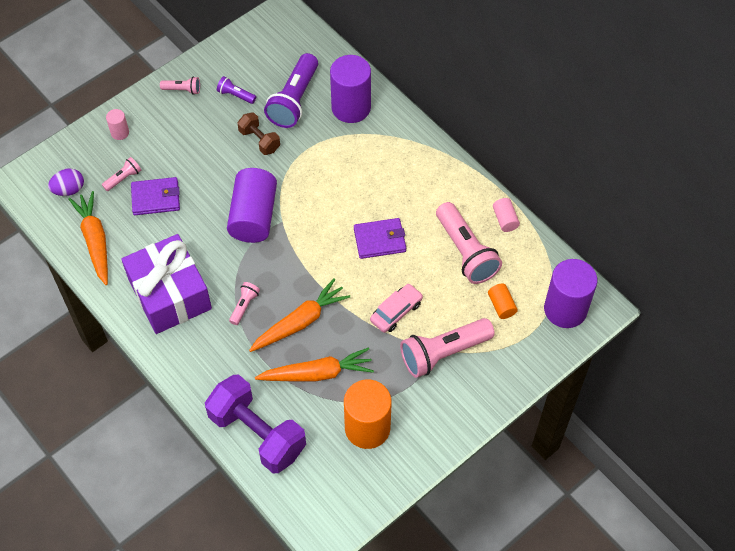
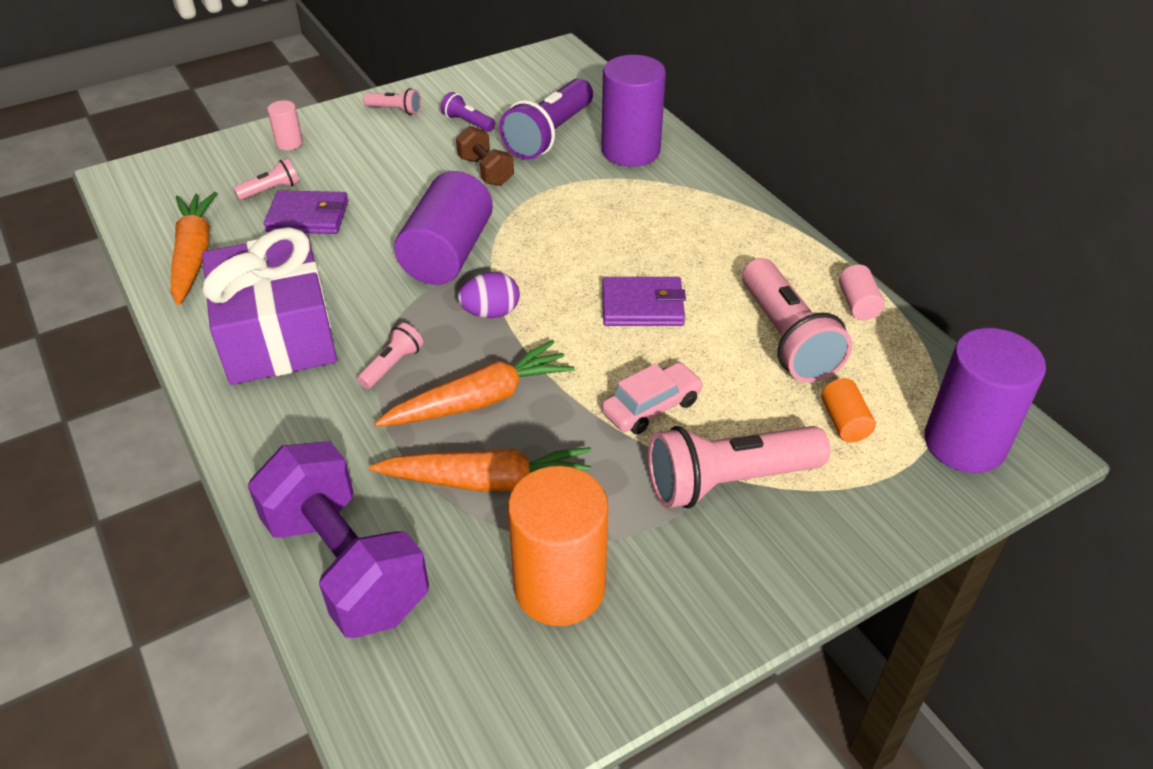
camera: 10 degrees right, 15 degrees down
purple egg [48,168,84,196] -> purple egg moved to [458,272,520,318]

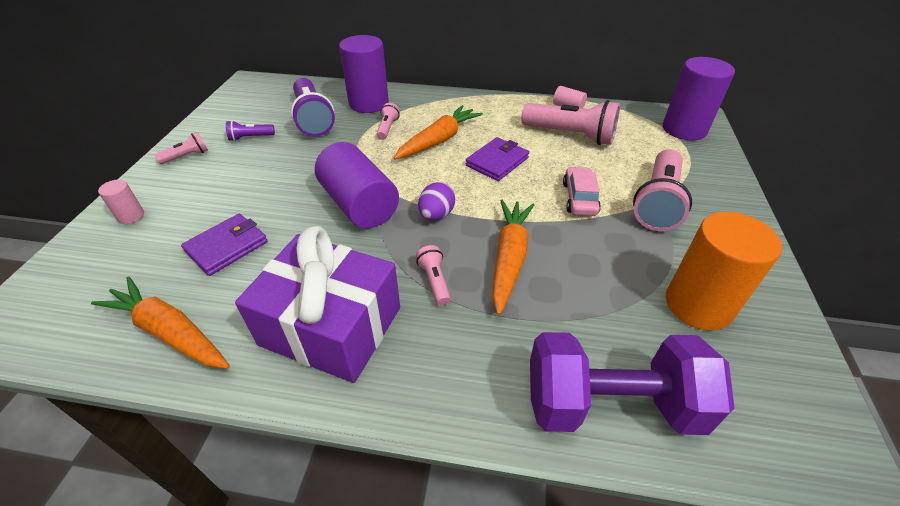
camera: 50 degrees left, 0 degrees up
pink flashlight [233,158,299,200] -> pink flashlight moved to [377,103,400,140]
orange carrot [369,447,591,492] -> orange carrot moved to [393,105,483,159]
brown dumbbell [456,126,514,186] -> none
orange cylinder [821,378,876,442] -> none

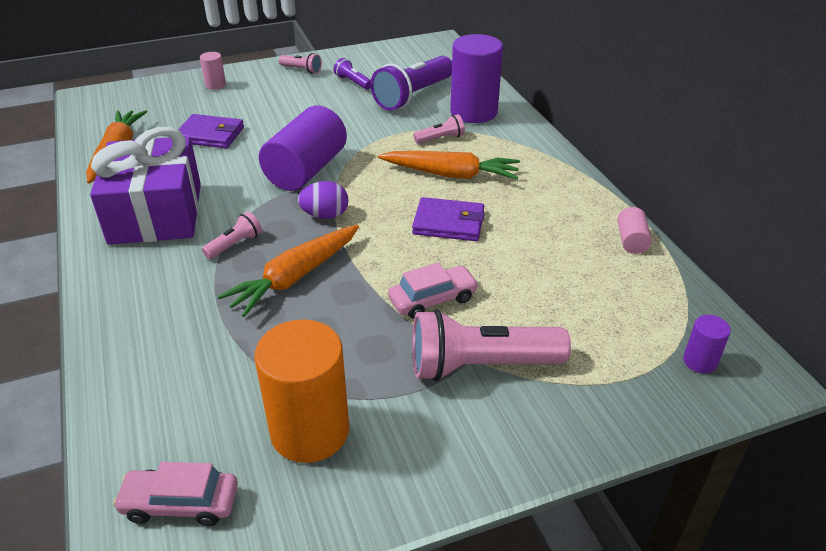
camera: 60 degrees right, 5 degrees down
orange carrot [492,200,534,315] -> orange carrot turned 150 degrees clockwise [218,225,359,317]
pink flashlight [521,100,620,145] -> none
purple dumbbell [530,332,735,435] -> none
purple cylinder [663,57,735,140] -> purple cylinder [683,315,731,373], size x0.46
none -> pink car [113,462,238,526]

